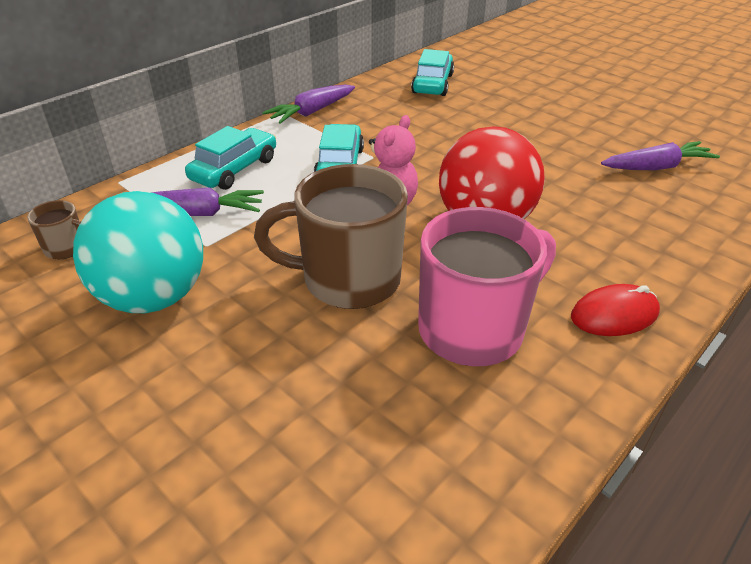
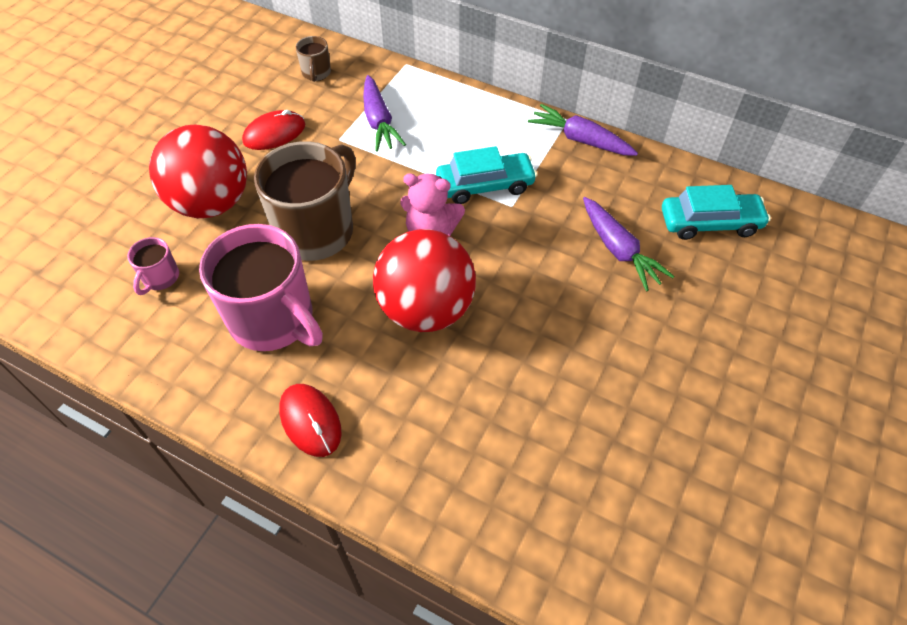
camera: 75 degrees right, 15 degrees up
turquoise ball [73,191,203,313] -> red mouse [242,110,305,150]
turquoise car [185,126,276,190] -> none
brown mug [254,164,408,309] -> brown mug turned 45 degrees clockwise [254,141,356,261]
purple carrot [601,141,720,170] -> purple carrot moved to [583,197,674,292]
none -> pink mug [127,237,179,295]
none -> red ball [149,125,247,218]

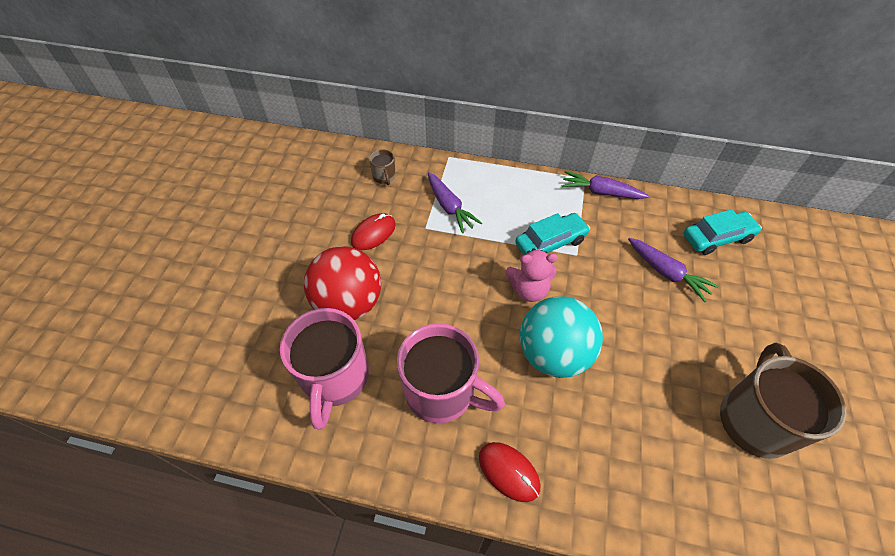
camera: 15 degrees left, 0 degrees up
pink mug [127,237,179,295] -> pink mug [280,308,369,430], size x2.25
brown mug [254,141,356,261] -> brown mug moved to [720,343,846,459]
red ball [373,229,476,332] -> turquoise ball [520,296,603,378]

